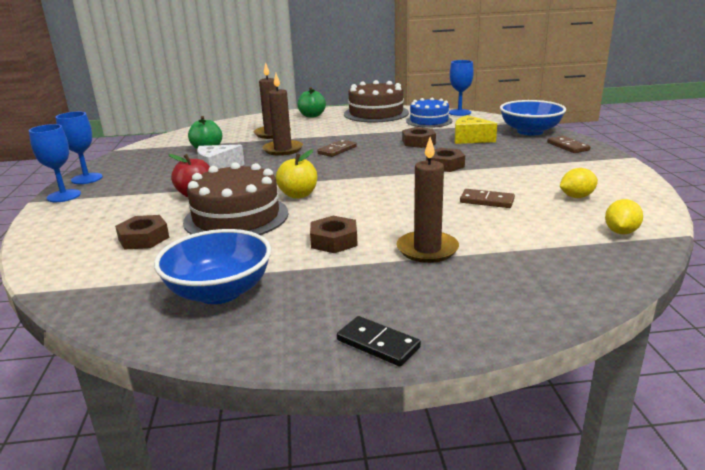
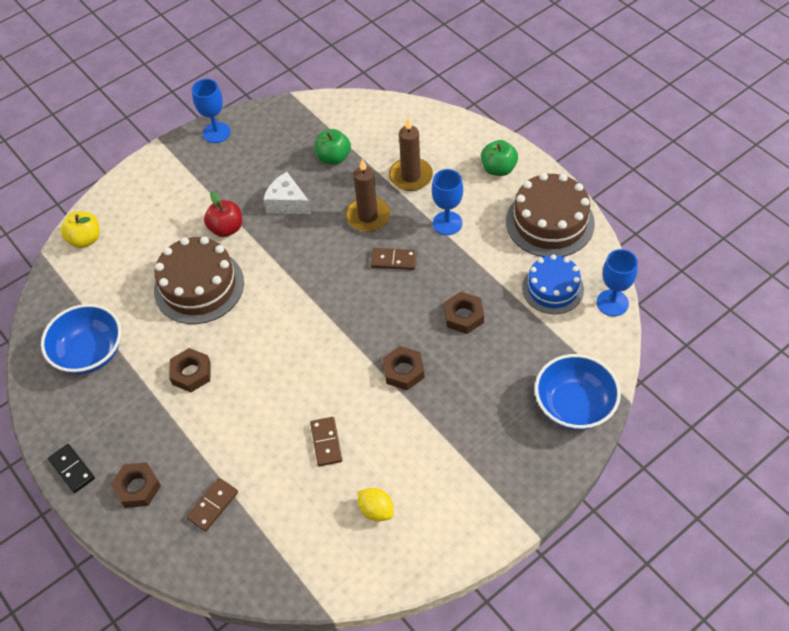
camera: 60 degrees right, 30 degrees up
blue goblet [29,124,81,202] -> blue goblet moved to [432,169,463,235]
brown nut [115,215,169,250] -> brown nut moved to [111,462,161,508]
yellow apple [276,149,317,199] -> yellow apple moved to [61,211,100,248]
black domino [337,316,421,366] -> black domino turned 45 degrees counterclockwise [48,444,95,493]
brown candle [396,137,459,263] -> none
yellow cheese [454,115,497,144] -> none
brown domino [547,136,590,153] -> brown domino moved to [186,478,238,531]
yellow lemon [605,199,643,234] -> none

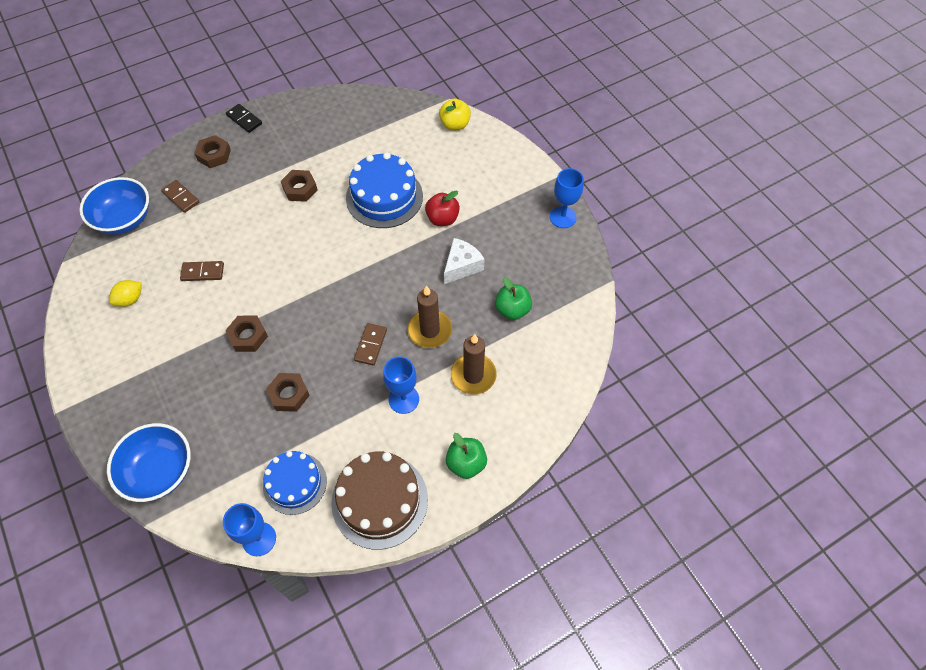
camera: 95 degrees right, 5 degrees up
blue bowl [41,304,122,374] -> blue bowl moved to [80,177,149,235]
black domino [48,444,95,493] -> black domino turned 75 degrees clockwise [226,104,262,133]
brown cake [154,236,244,324] -> blue cake [346,152,423,228]

